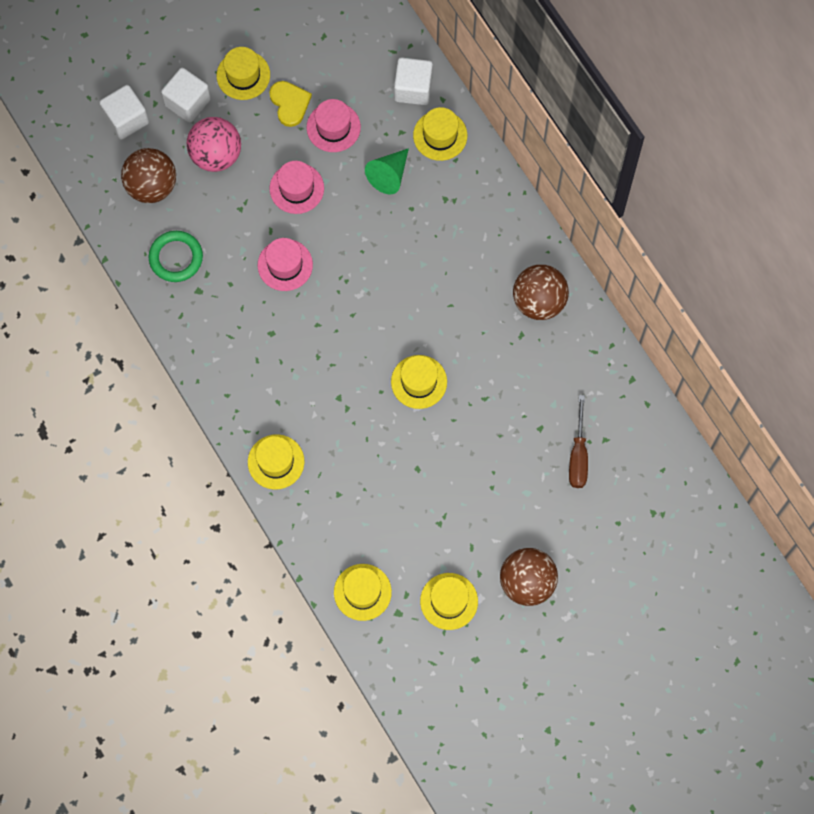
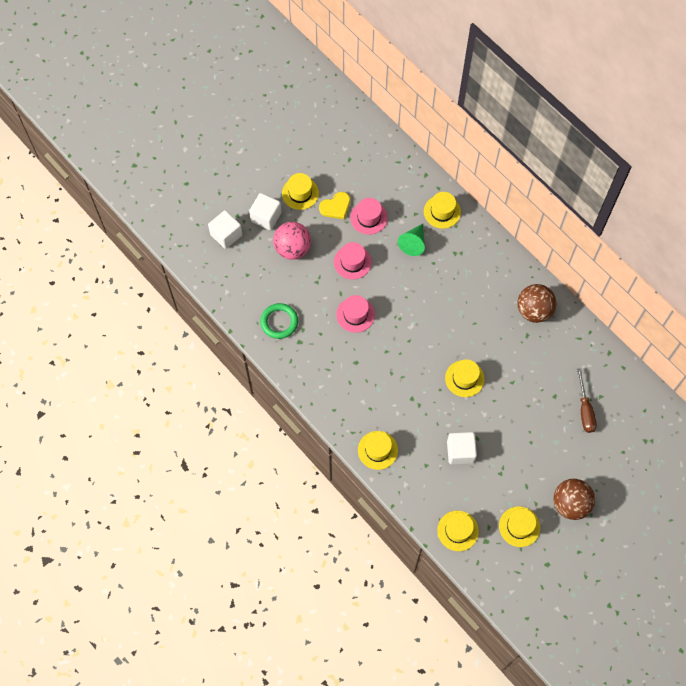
camera: 10 degrees left, 5 degrees down
brown ball [121,148,176,203] -> none
yellow heart [269,81,312,127] -> yellow heart turned 90 degrees clockwise [319,192,350,219]
white cube [394,57,433,105] -> white cube moved to [447,432,477,464]

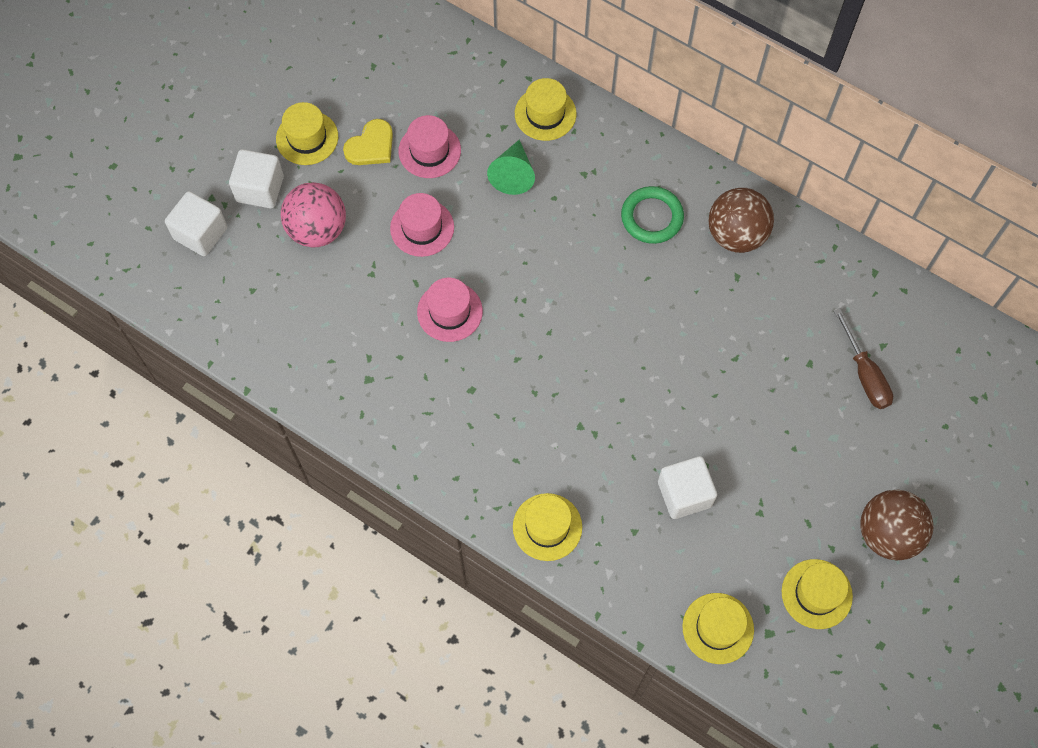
camera: 15 degrees left, 0 degrees up
green ring [260,303,298,339] -> green ring moved to [621,186,684,244]
yellow hat [445,359,485,397] -> none

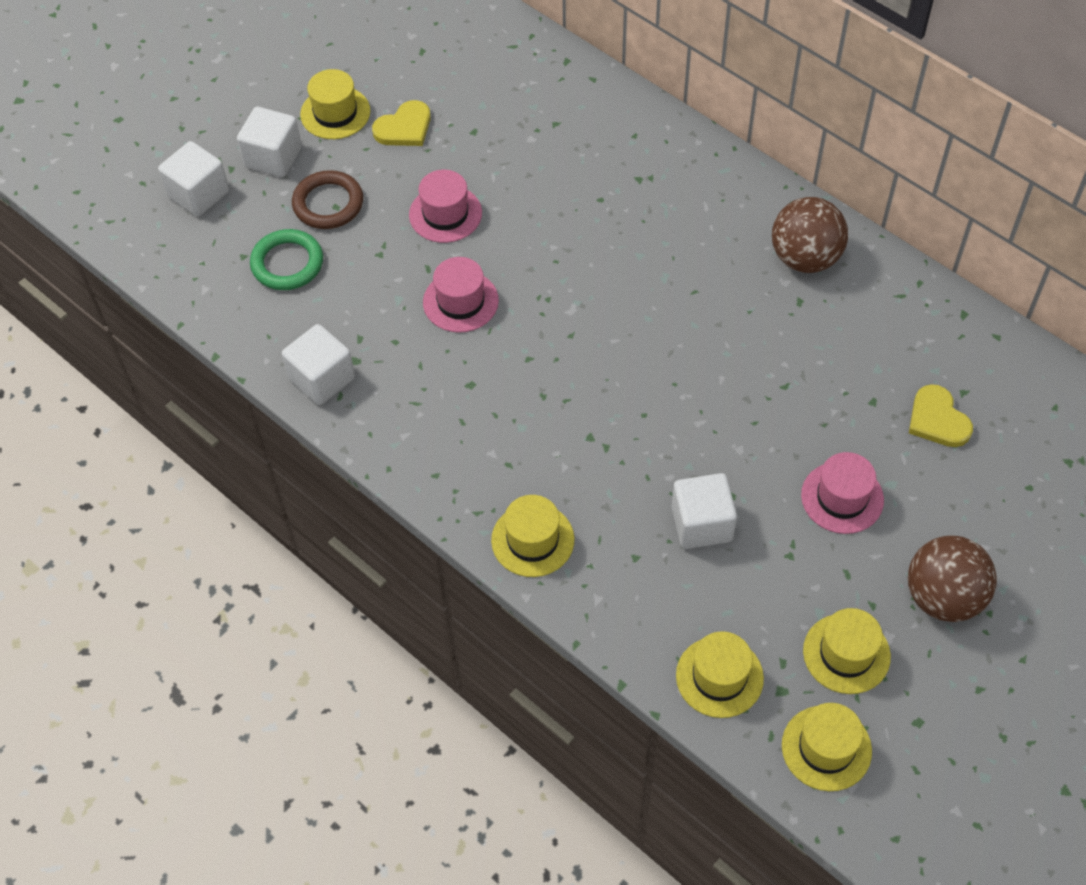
camera: 10 degrees right, 10 degrees down
pink ball [281,182,346,248] -> brown ring [292,170,363,229]
pink hat [398,115,461,178] -> pink hat moved to [801,452,884,534]
green cone [487,140,535,195] -> none
yellow hat [515,78,576,141] -> yellow hat moved to [782,703,872,791]
green ring [621,186,684,244] -> green ring moved to [250,229,323,290]
brown screwdriver [833,308,893,409] -> yellow heart [909,384,973,447]
none -> white cube [282,324,355,405]

